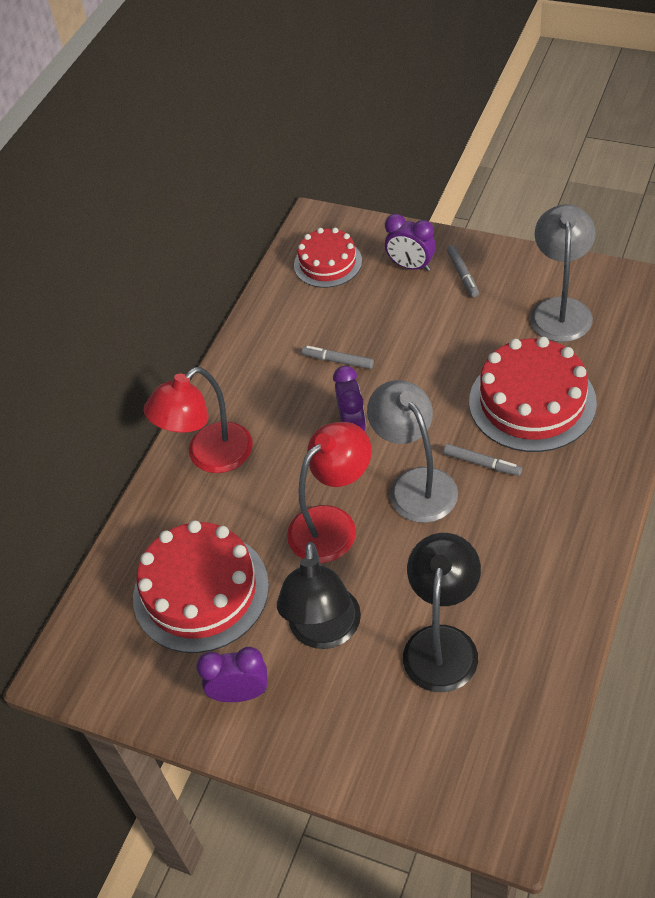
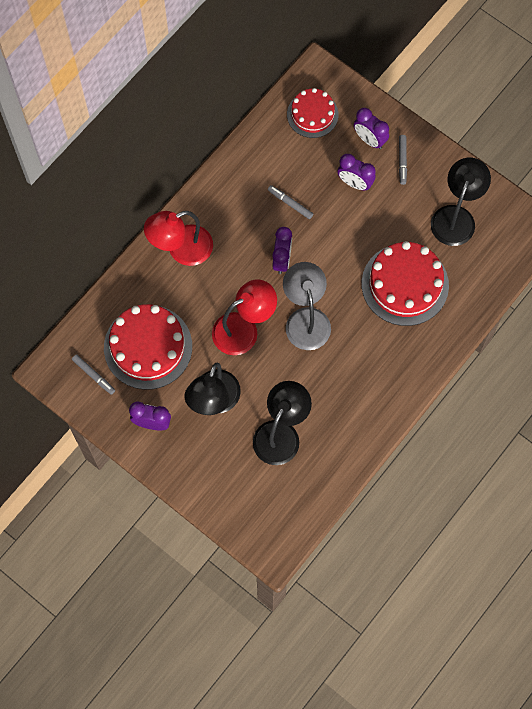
camera: 10 degrees right, 20 degrees up
grey marker [443,444,522,476] -> grey marker moved to [72,354,115,395]
grey lamp [530,204,596,342] -> black lamp [431,158,491,246]
none -> purple clock [338,154,376,190]

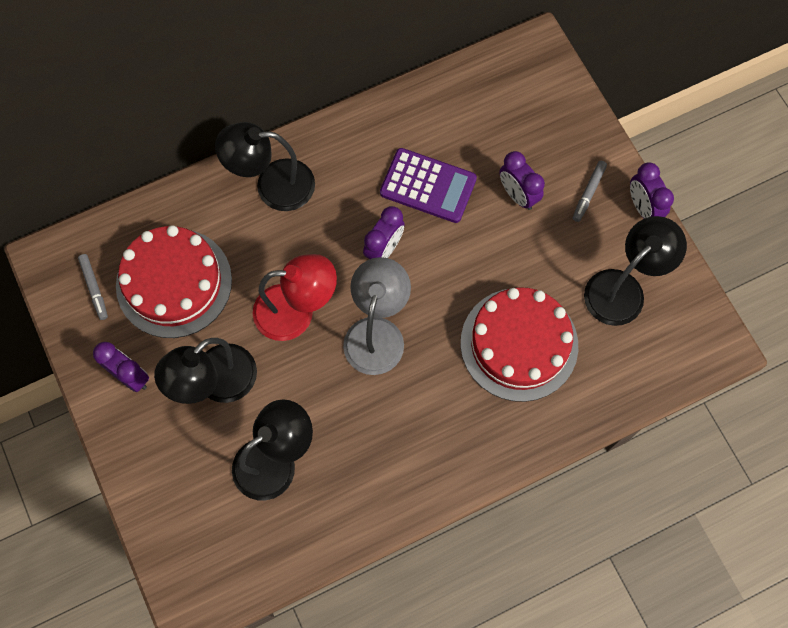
camera: 25 degrees right, 0 degrees up
red lamp [144,211,213,266] -> black lamp [215,122,315,211]
grey marker [268,185,313,219] -> purple calculator [380,148,477,223]
red cake [287,88,339,138] -> none
purple clock [354,108,389,149] -> purple clock moved to [630,162,674,219]

